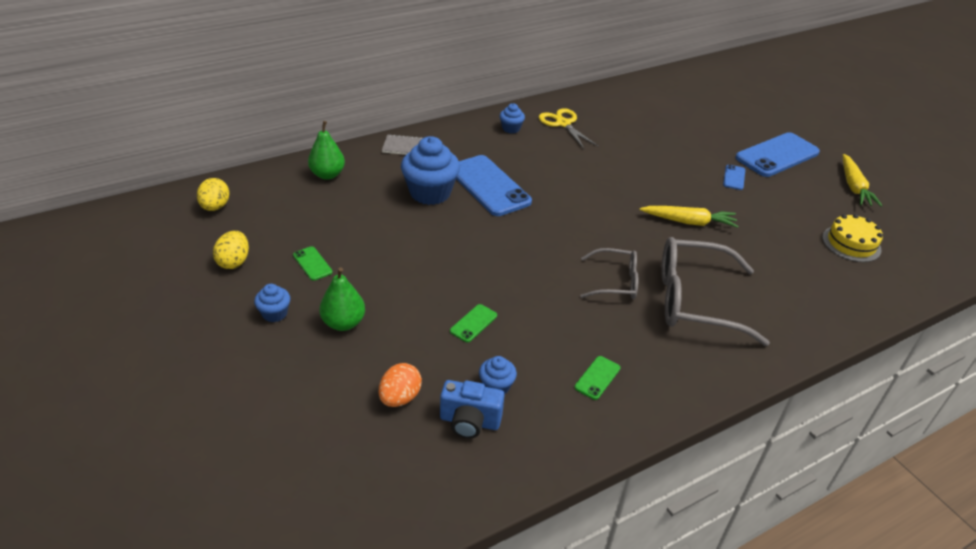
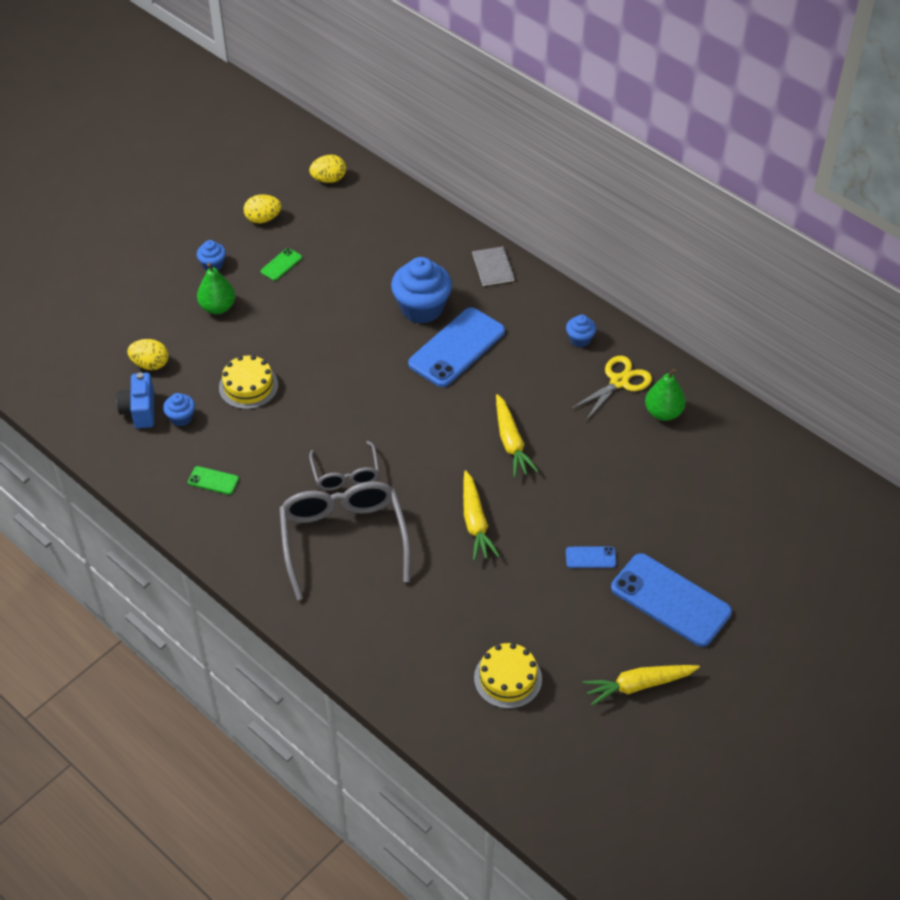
camera: 75 degrees right, 10 degrees up
green pear [308,121,345,180] -> green pear moved to [645,368,686,421]
orange egg [379,363,422,407] -> yellow egg [127,339,169,370]
green phone [450,304,497,342] -> yellow cake [219,355,278,409]
none -> yellow carrot [496,394,539,477]

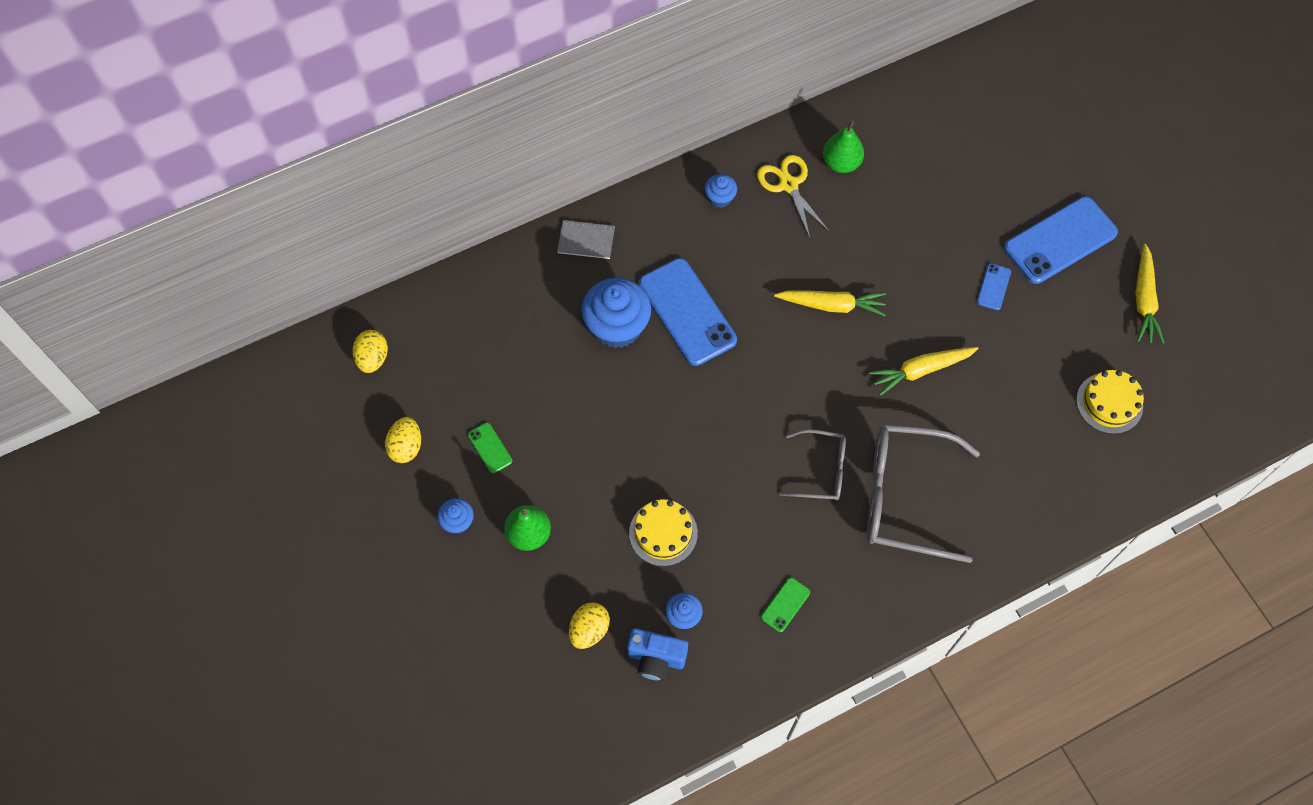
camera: 70 degrees left, 15 degrees up
yellow carrot [463,470,499,561] -> yellow carrot turned 150 degrees clockwise [869,347,979,396]

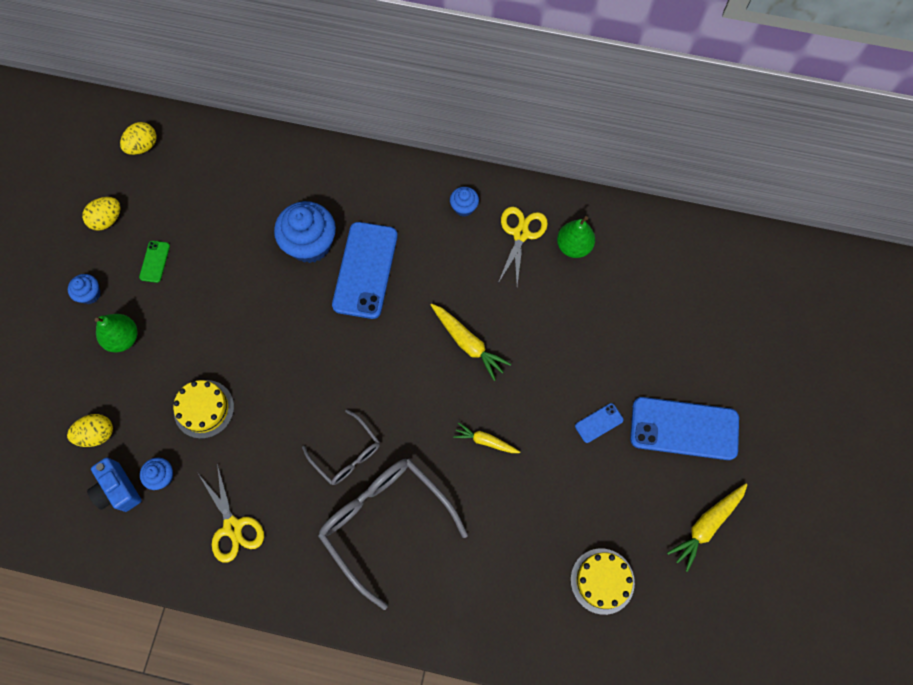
camera: 40 degrees right, 5 degrees up
grey notebook [557,220,615,259] -> none
green phone [761,577,810,632] -> yellow scissors [199,463,264,563]
yellow carrot [869,347,979,396] -> yellow carrot [453,423,520,453], size x0.65

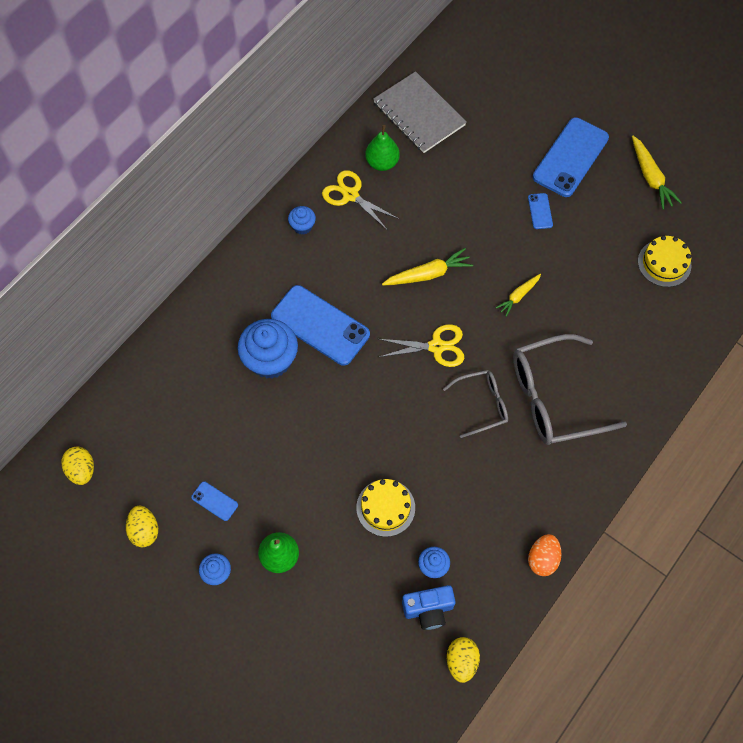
camera: 65 degrees left, 5 degrees down
yellow egg [67,414,113,447] -> yellow egg moved to [447,637,480,683]
green phone [139,241,170,283] -> blue phone [191,481,238,521]
yellow scissors [199,463,264,563] -> yellow scissors moved to [379,324,464,367]
none -> grey notebook [373,71,467,153]
none -> orange egg [528,534,562,576]

